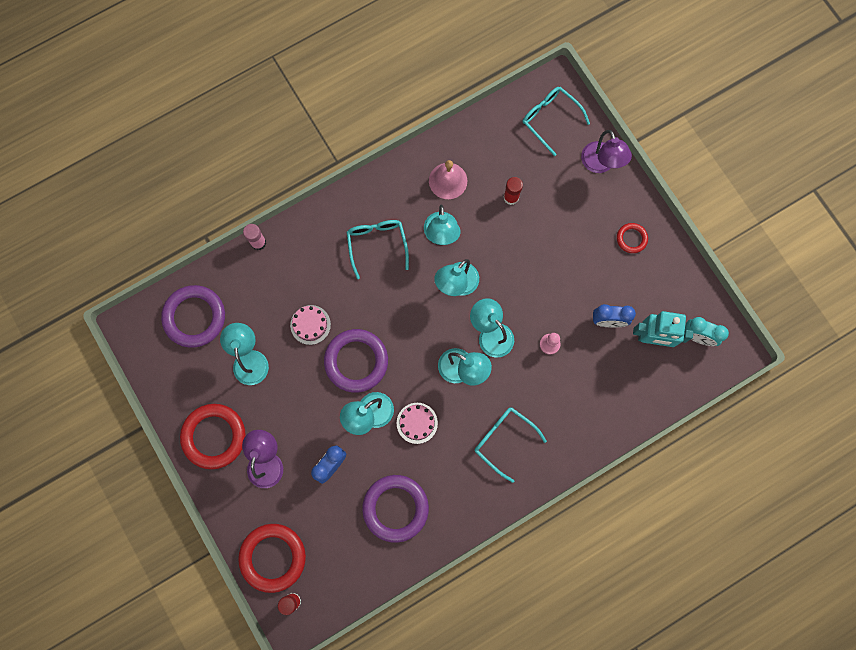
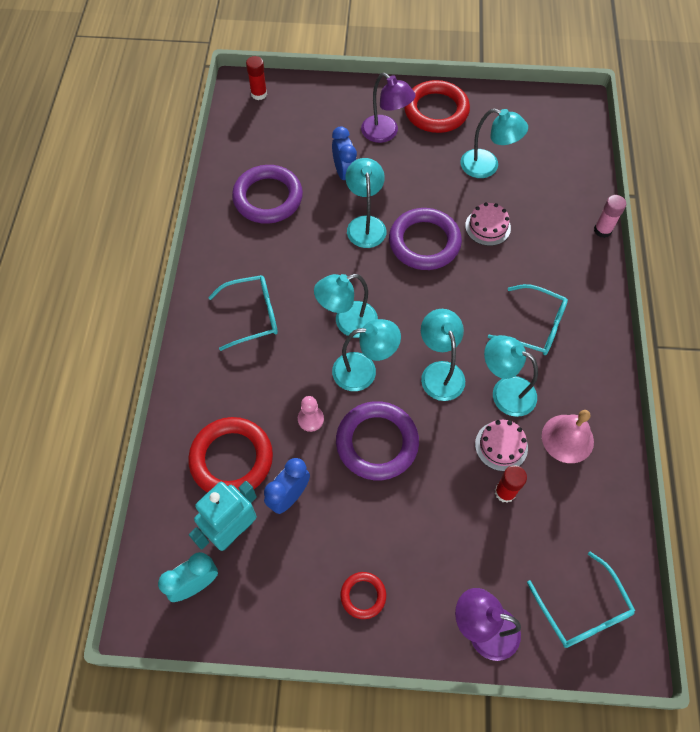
camera: 125 degrees right, 15 degrees down
purple ring [161,285,225,348] -> purple ring moved to [336,401,419,480]
red ring [238,524,306,593] -> red ring moved to [188,417,273,492]
pink cake [397,403,438,444] -> pink cake moved to [475,420,528,471]
turquoise glasses [523,87,590,156] -> turquoise glasses turned 75 degrees clockwise [527,551,635,648]

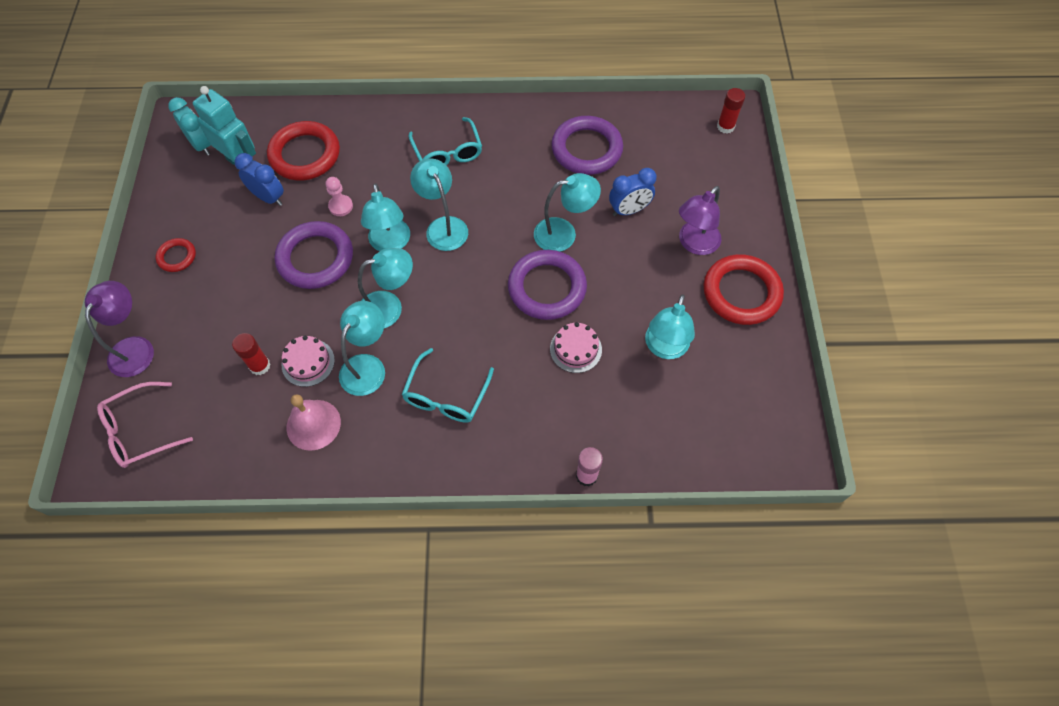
camera: 85 degrees right, 0 degrees up
turquoise glasses [527,551,635,648] -> pink glasses [97,382,193,468]

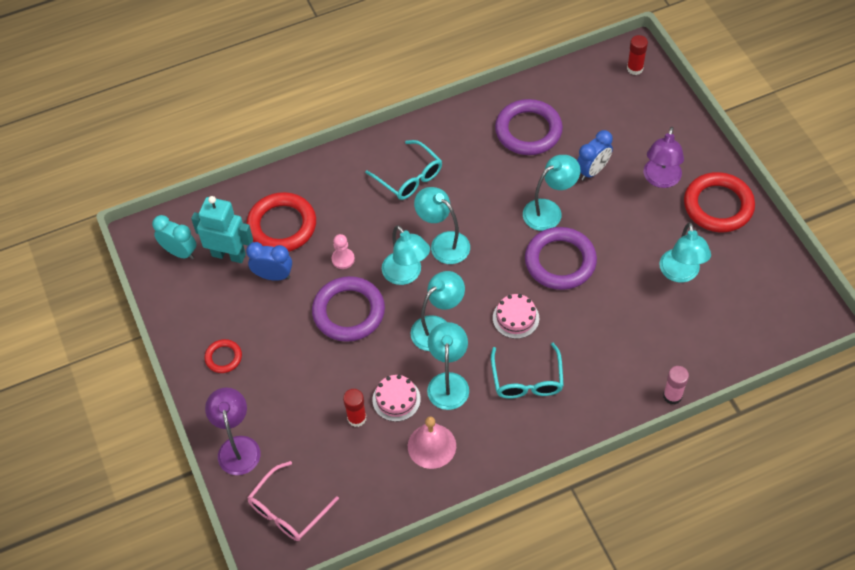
camera: 20 degrees left, 5 degrees down
pink cake [550,322,602,373] -> pink cake moved to [493,294,539,339]

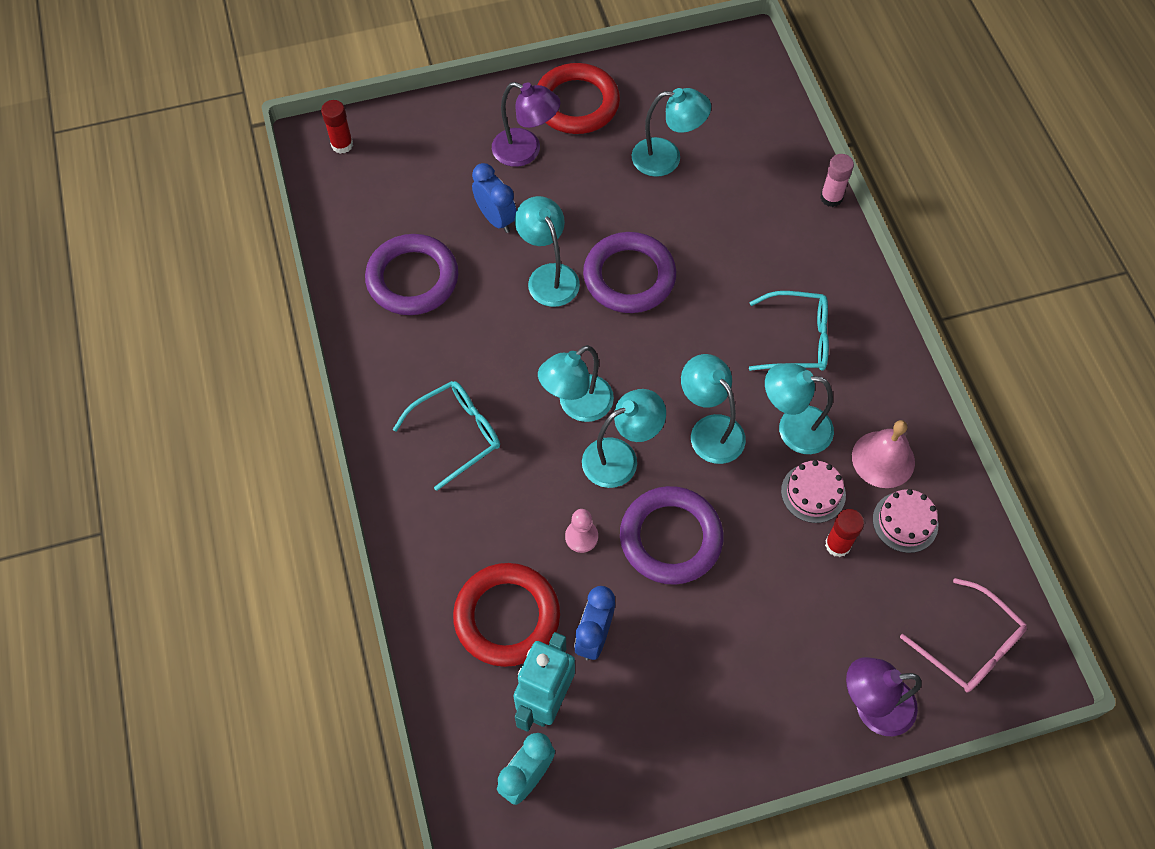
camera: 85 degrees left, 5 degrees up
red ring [204,339,242,373] -> none
pink cake [493,294,539,339] -> pink cake moved to [873,489,938,553]

